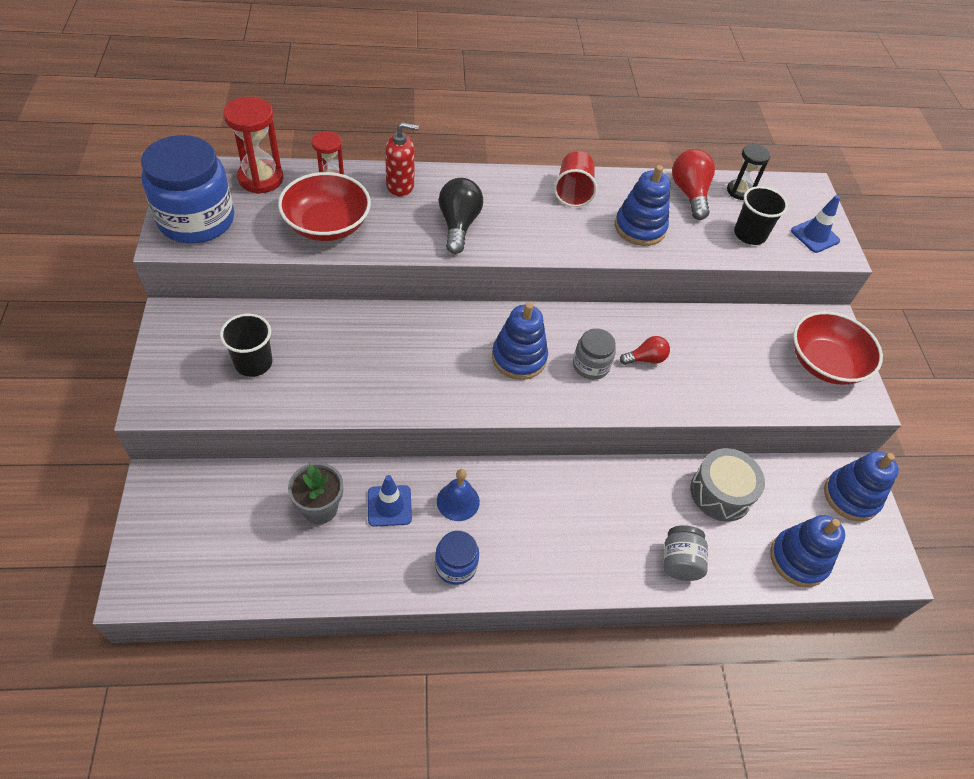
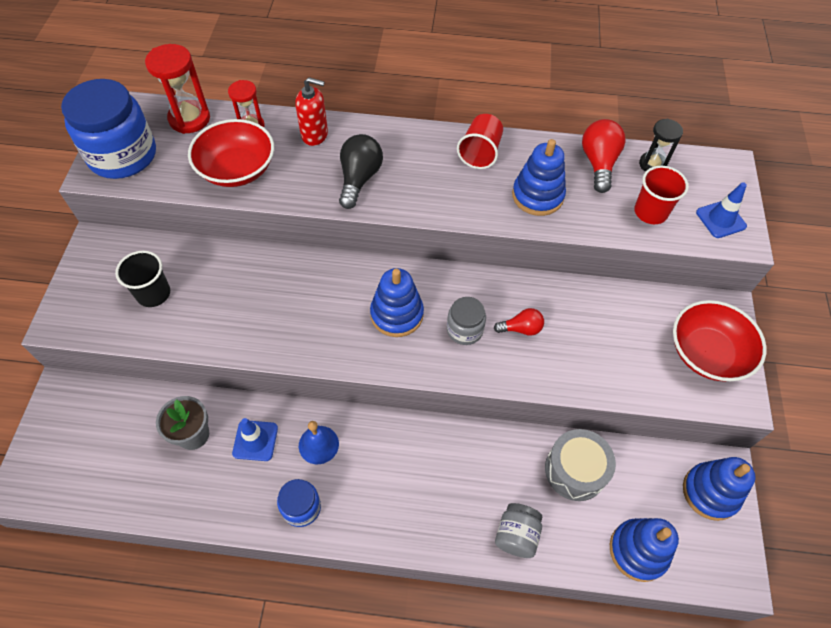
camera: 15 degrees right, 5 degrees up
black cup [734,186,788,245] -> red cup [634,166,689,224]

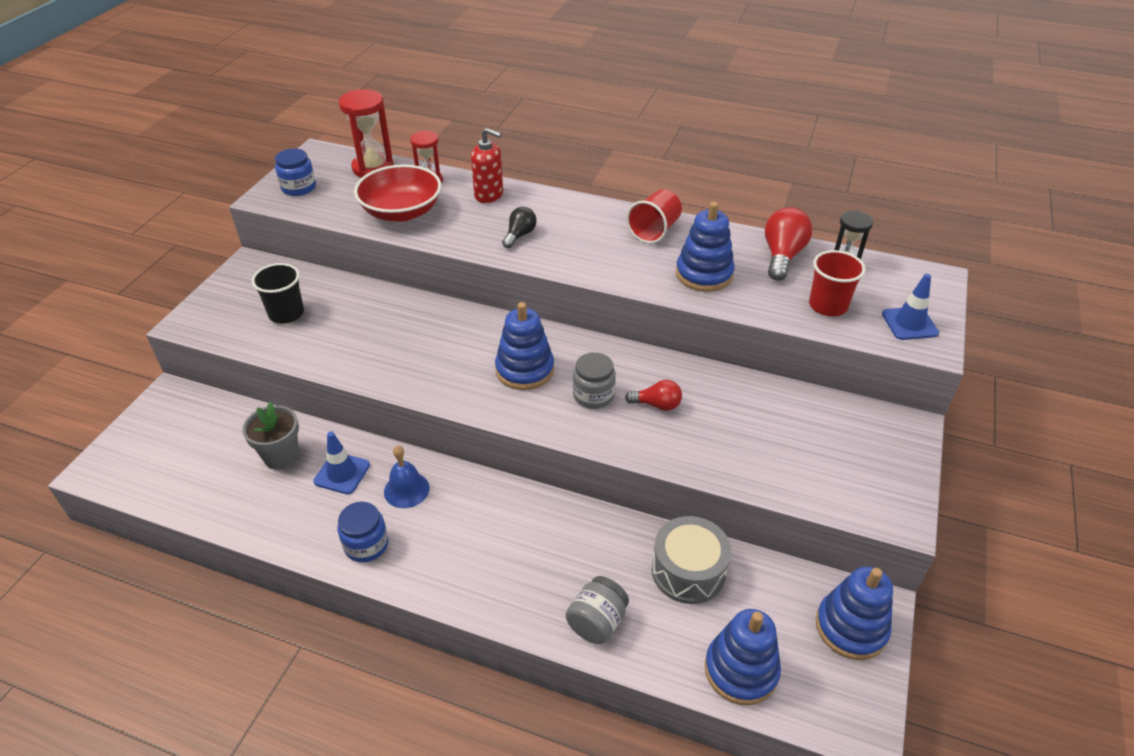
camera: 15 degrees right, 15 degrees down
blue jar [61,79,156,179] -> blue jar [275,148,316,196], size x0.50
black light bulb [339,134,383,209] -> black light bulb [502,207,537,248], size x0.61
red bowl [673,300,767,381] -> none

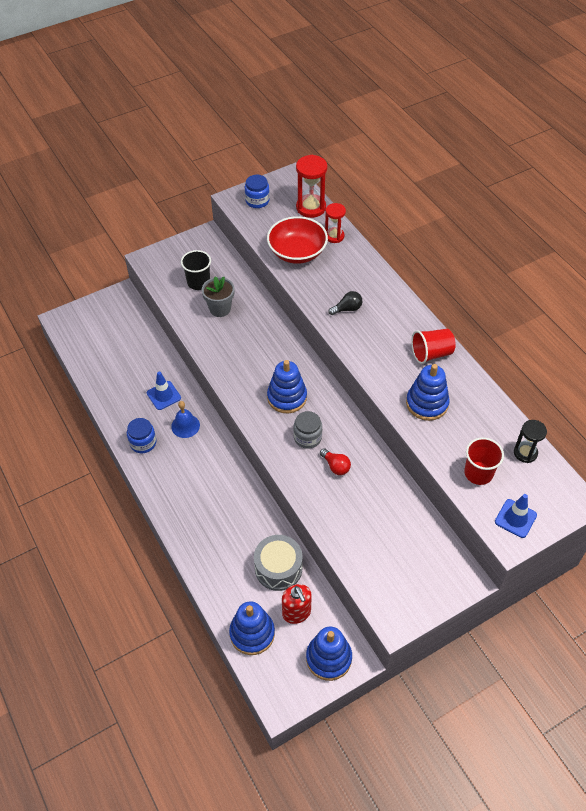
camera: 40 degrees right, 10 degrees up
grey flower pot [242,402,299,470] -> grey flower pot moved to [202,276,235,317]
red soap dispenser [471,128,503,203] -> red soap dispenser moved to [282,584,312,624]
grey jar [566,576,629,644] -> none
red light bulb [765,207,813,280] -> none

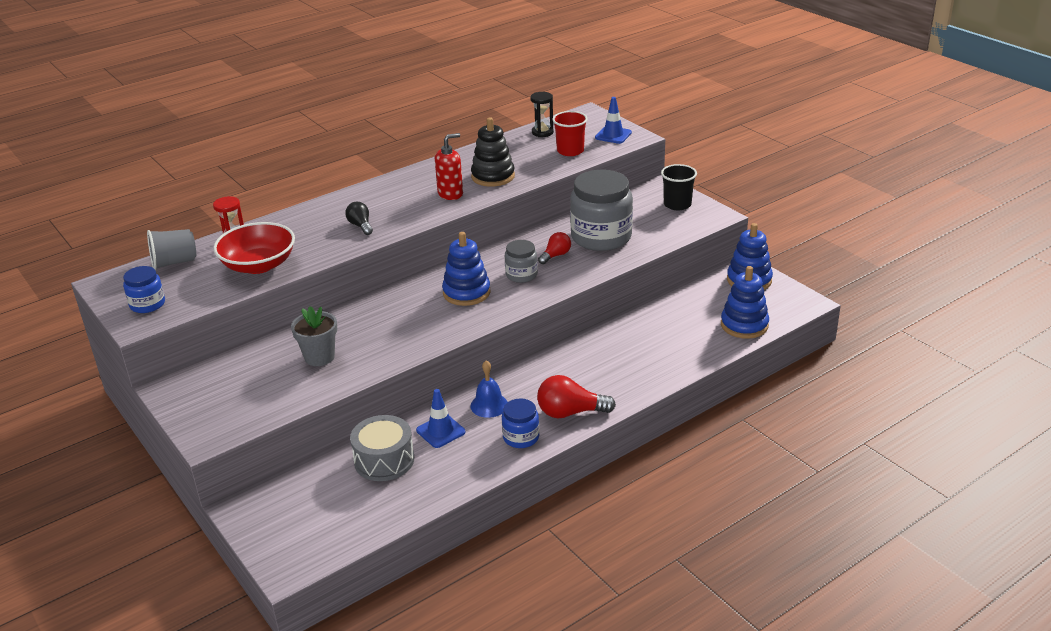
camera: 95 degrees left, 20 degrees down
black cup [181,250,211,290] -> black cup moved to [661,164,697,210]
grey drum [254,535,303,591] -> grey drum moved to [350,415,414,481]
red soap dispenser [282,584,312,624] -> red soap dispenser moved to [435,133,463,200]
red hourglass [296,155,328,218] -> grey cup [147,229,196,270]
blue stacking toy [406,364,450,421] -> black stacking toy [471,117,515,187]
red cup [411,329,456,364] -> none
none -> red light bulb [537,375,616,418]
none -> grey jar [570,170,633,251]

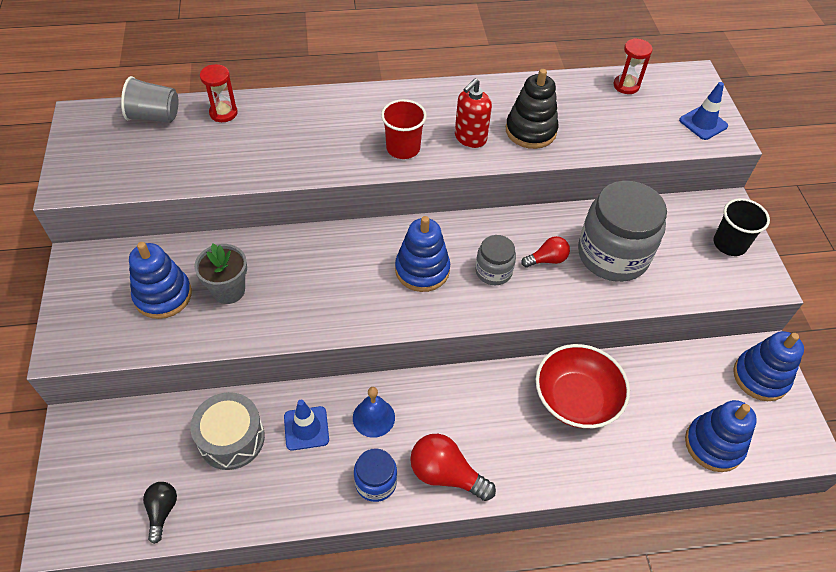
camera: 25 degrees right, 20 degrees up
blue jar [123,266,165,313] -> none
red bowl [213,222,295,274] -> red bowl moved to [536,344,630,428]
black light bulb [345,202,373,235] -> black light bulb moved to [143,482,177,544]
red soap dispenser [435,133,463,200] -> red soap dispenser turned 135 degrees clockwise [455,79,492,148]
black hourglass [531,92,554,137] -> red hourglass [614,38,653,94]
red cup [552,111,588,156] -> red cup moved to [381,99,427,159]
none -> blue stacking toy [129,242,192,319]

